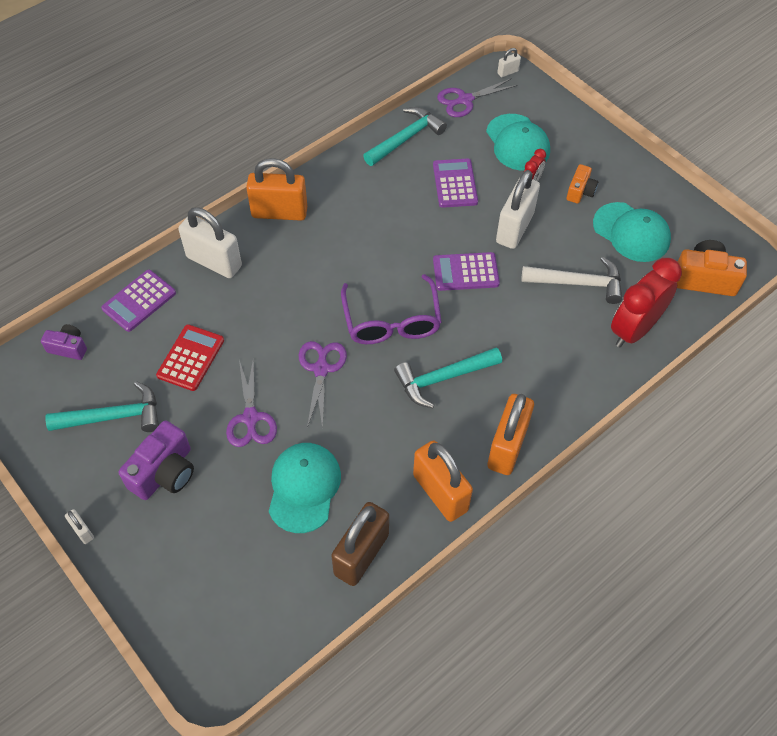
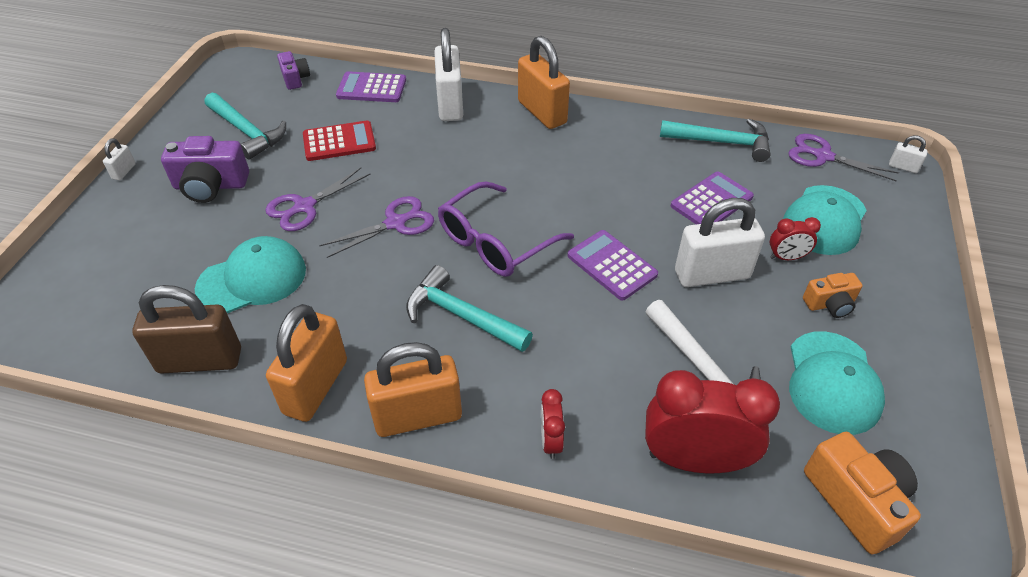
camera: 55 degrees right, 10 degrees down
none -> red clock [541,389,565,459]

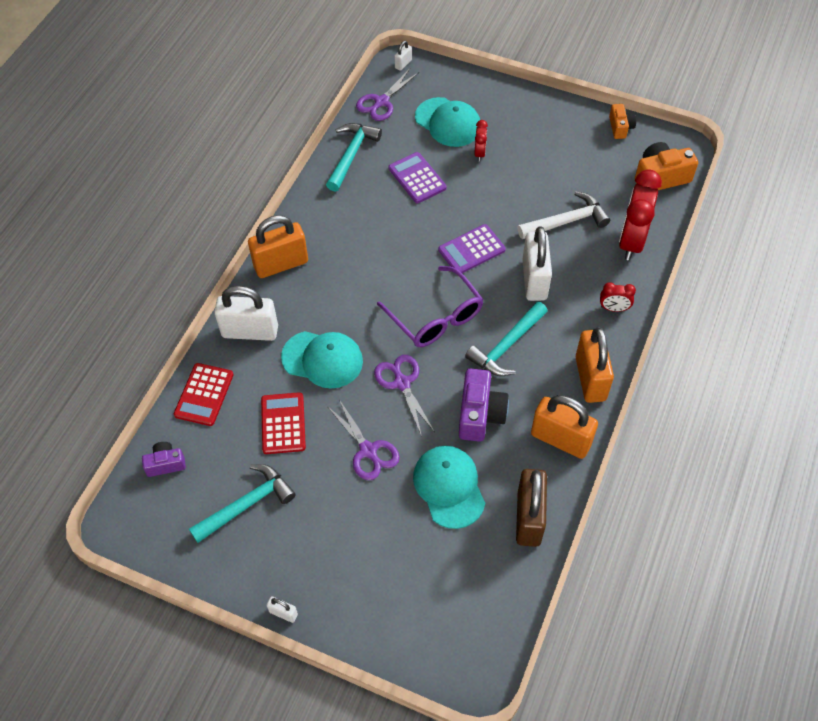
camera: 80 degrees left, 10 degrees up
purple camera [161,136,249,203] -> purple camera moved to [459,368,509,442]
purple calculator [336,71,406,102] -> red calculator [174,363,234,426]
white padlock [675,198,765,287] -> white padlock moved to [522,226,552,301]
turquoise cap [789,331,885,435] -> turquoise cap moved to [281,331,363,388]
orange camera [803,273,863,318] -> orange camera moved to [609,104,636,139]

